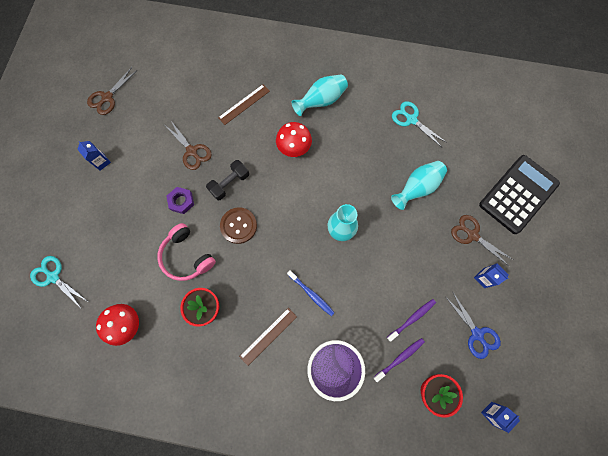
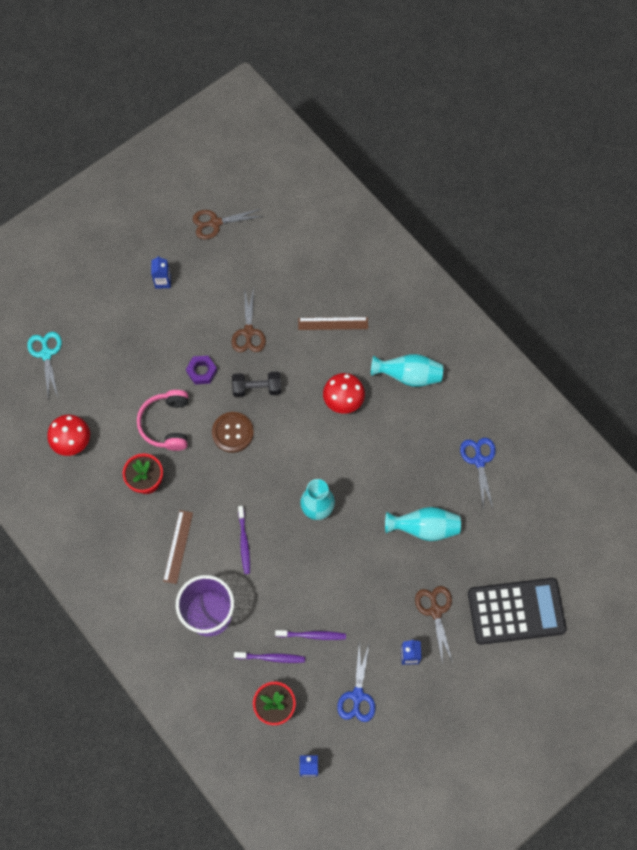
camera: 40 degrees right, 5 degrees down
brown ruler [239,308,297,366] -> brown ruler turned 75 degrees counterclockwise [163,510,193,584]
blue toothbrush [287,270,335,316] -> purple toothbrush [238,506,250,574]
turquoise scissors [392,101,447,147] -> blue scissors [460,438,496,508]

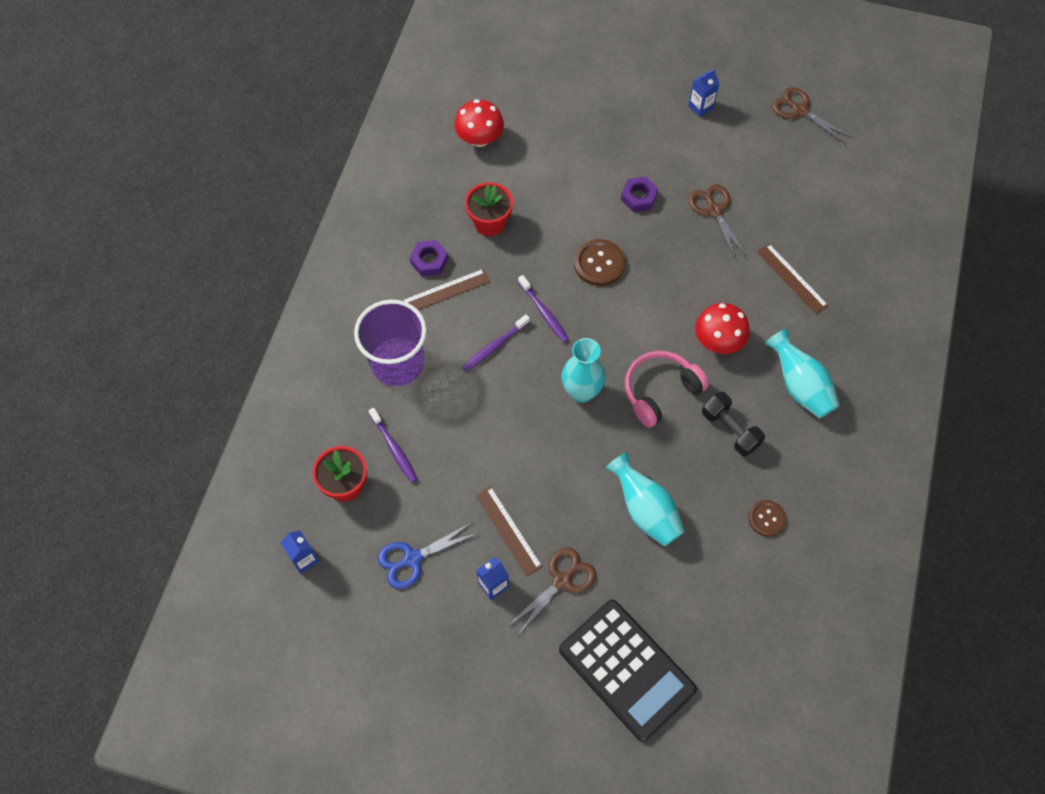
camera: 55 degrees right, 5 degrees down
turquoise scissors [27,332,62,398] -> none
pink headphones [137,390,188,451] -> pink headphones moved to [625,351,709,427]
brown scissors [231,288,266,352] -> brown scissors turned 105 degrees clockwise [689,185,746,260]
black dumbbell [232,372,281,397] -> black dumbbell moved to [702,392,765,456]
purple toothbrush [275,630,346,640] -> purple toothbrush moved to [518,275,569,343]
blue scissors [460,438,496,508] -> brown button [748,500,786,537]
none -> purple nut [409,240,448,276]
none -> brown ruler [476,486,543,576]

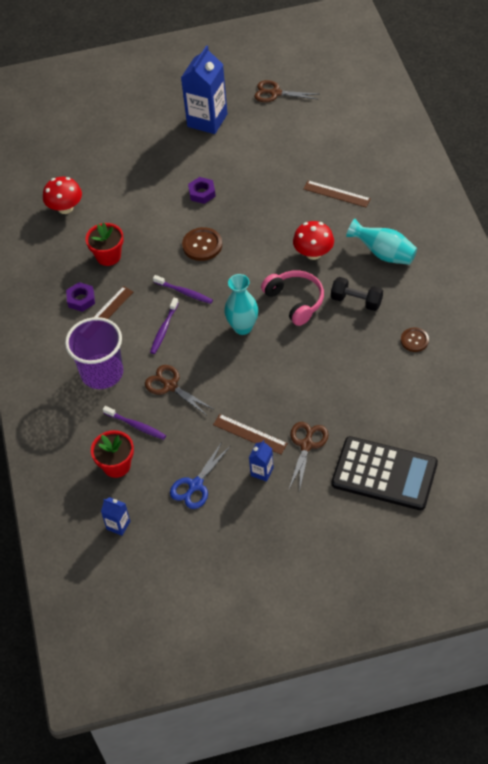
camera: 25 degrees left, 10 degrees down
turquoise vase [605,452,685,546] -> none
pink headphones [625,351,709,427] -> pink headphones turned 120 degrees clockwise [261,270,324,326]
blue carton [688,70,720,117] -> blue carton [181,45,228,134], size x2.17
brown scissors [689,185,746,260] -> brown scissors moved to [145,365,213,415]

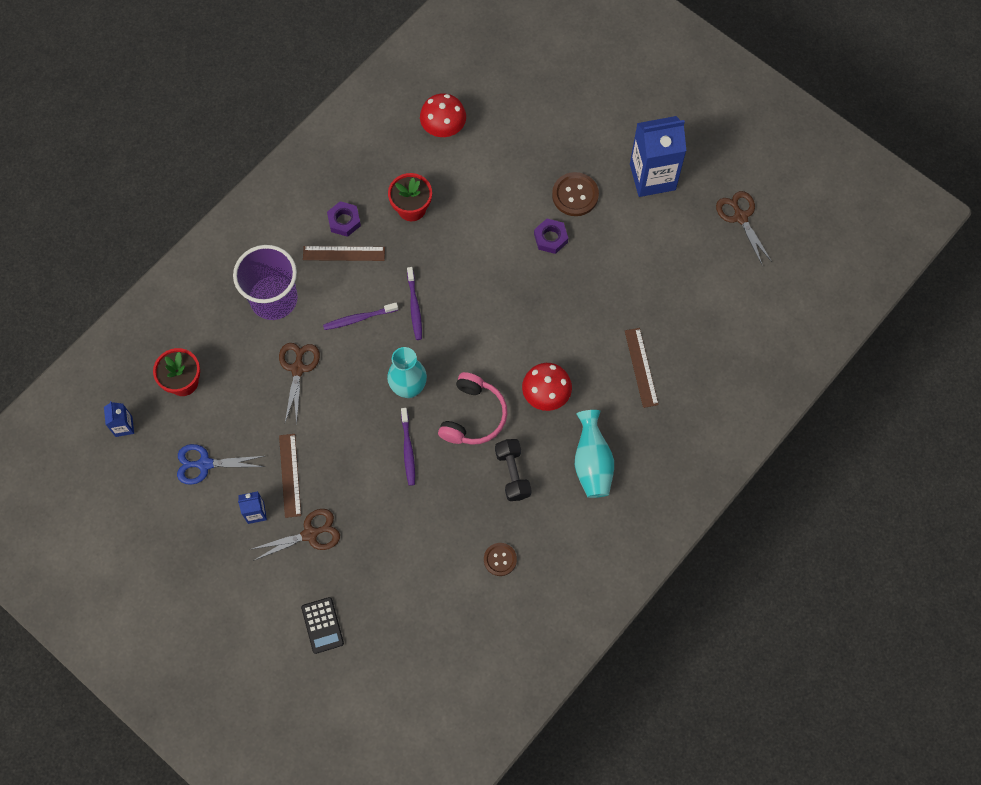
camera: 50 degrees right, 15 degrees up
purple toothbrush [103,406,166,440] -> purple toothbrush moved to [401,408,415,486]
brown button [182,227,222,261] -> brown button moved to [552,172,599,216]
black calculator [332,436,438,510] -> black calculator [301,597,344,654], size x0.47

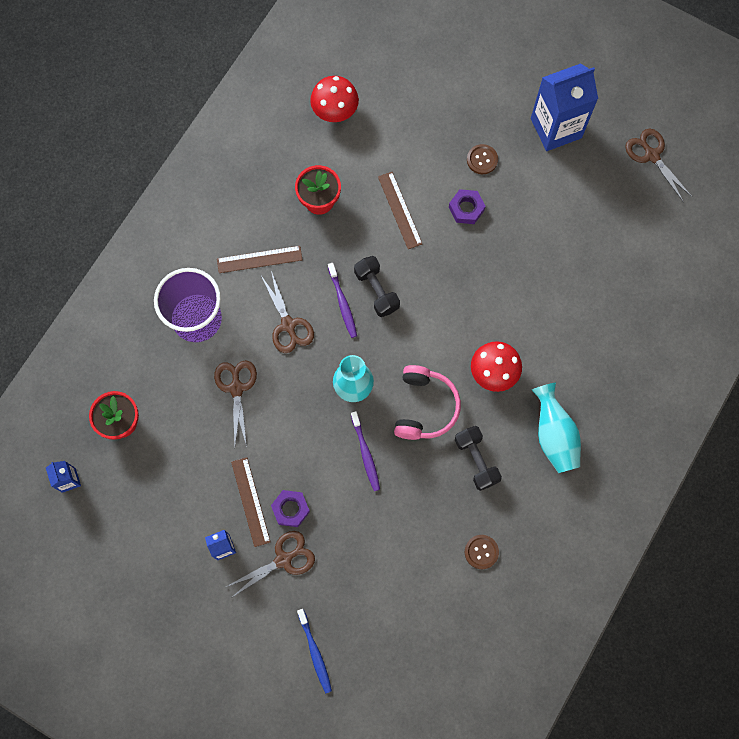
camera: 10 degrees left, 5 degrees up
blue scissors [177,444,265,485] -> none
black calculator [301,597,344,654] -> blue toothbrush [297,609,332,694]
purple toothbrush [323,303,398,330] -> brown scissors [261,271,314,353]
purple nut [327,201,361,237] -> purple nut moved to [271,490,310,527]
brown button [552,172,599,216] -> brown button [467,144,498,174], size x0.65
brown ruler [625,328,659,408] -> brown ruler moved to [378,172,422,249]
none -> black dumbbell [354,256,400,317]

